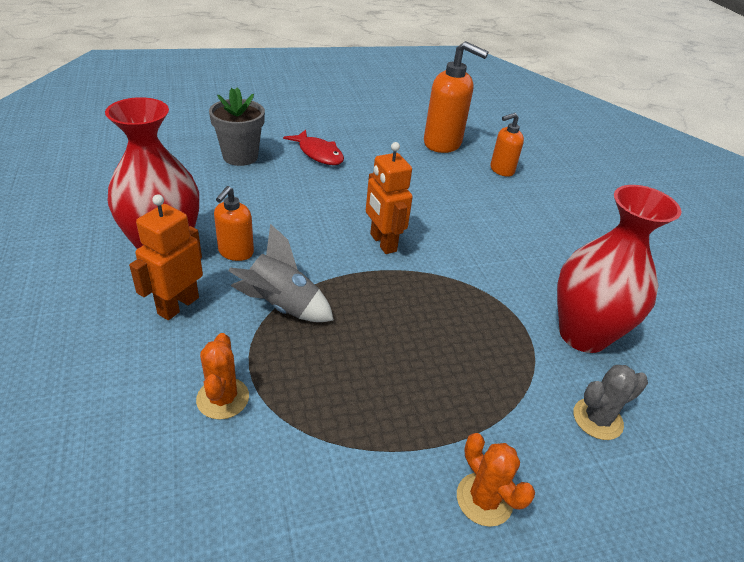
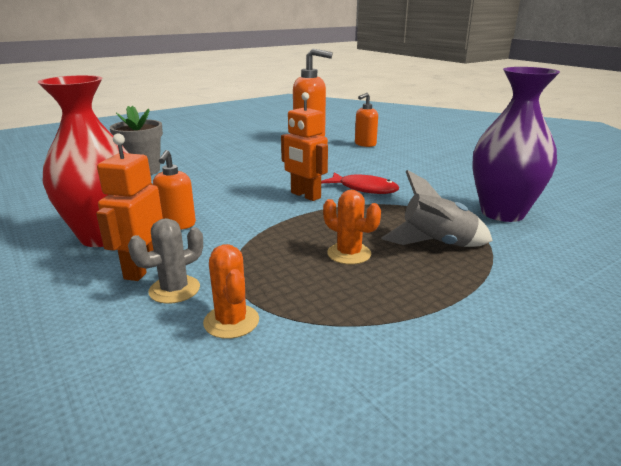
camera: 15 degrees left, 15 degrees down
grey rocket [228,224,334,322] -> grey rocket moved to [382,170,493,247]
red fish [283,130,344,165] -> red fish moved to [321,172,399,194]
orange cactus [457,433,535,527] -> orange cactus moved to [323,190,381,264]
red vase [557,185,682,353] -> purple vase [472,67,560,222]
grey cactus [573,365,648,440] -> grey cactus moved to [128,218,203,304]

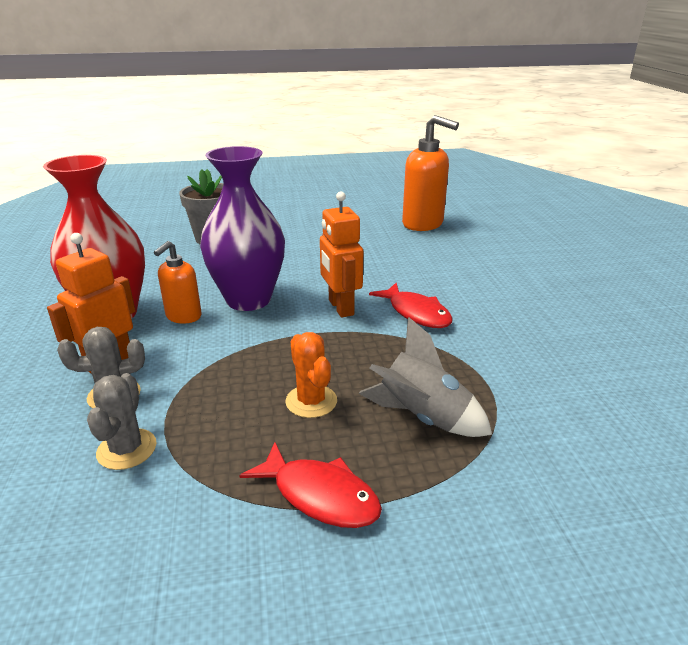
camera: 25 degrees right, 5 degrees up
orange cactus [203,244,259,339] -> grey cactus [87,373,156,470]
orange soap dispenser [355,93,378,147] -> none
purple vase [472,67,560,222] -> purple vase moved to [200,146,285,311]
none -> red fish [239,442,382,528]

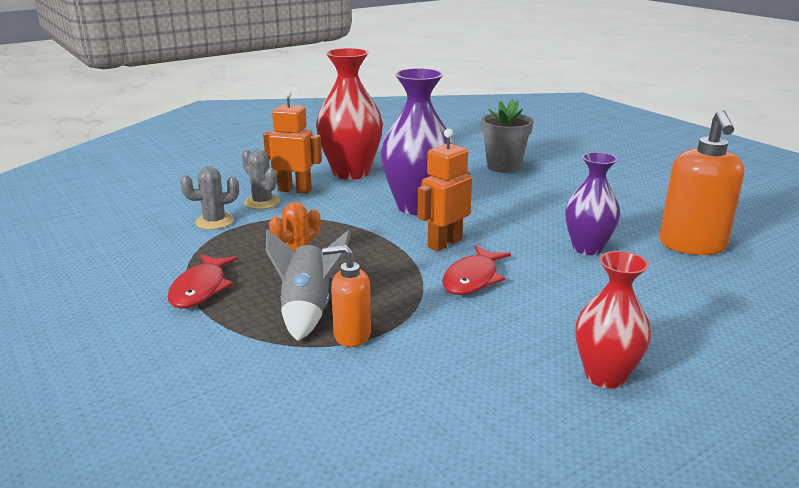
camera: 65 degrees right, 5 degrees down
orange soap dispenser [154,241,202,324] -> orange soap dispenser moved to [322,245,371,347]
none -> purple vase [565,152,620,255]
none -> red vase [576,251,651,389]

